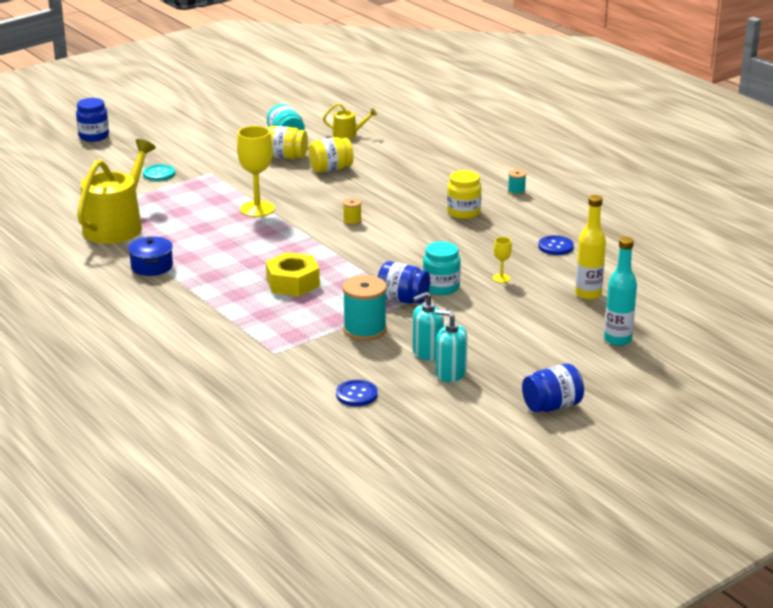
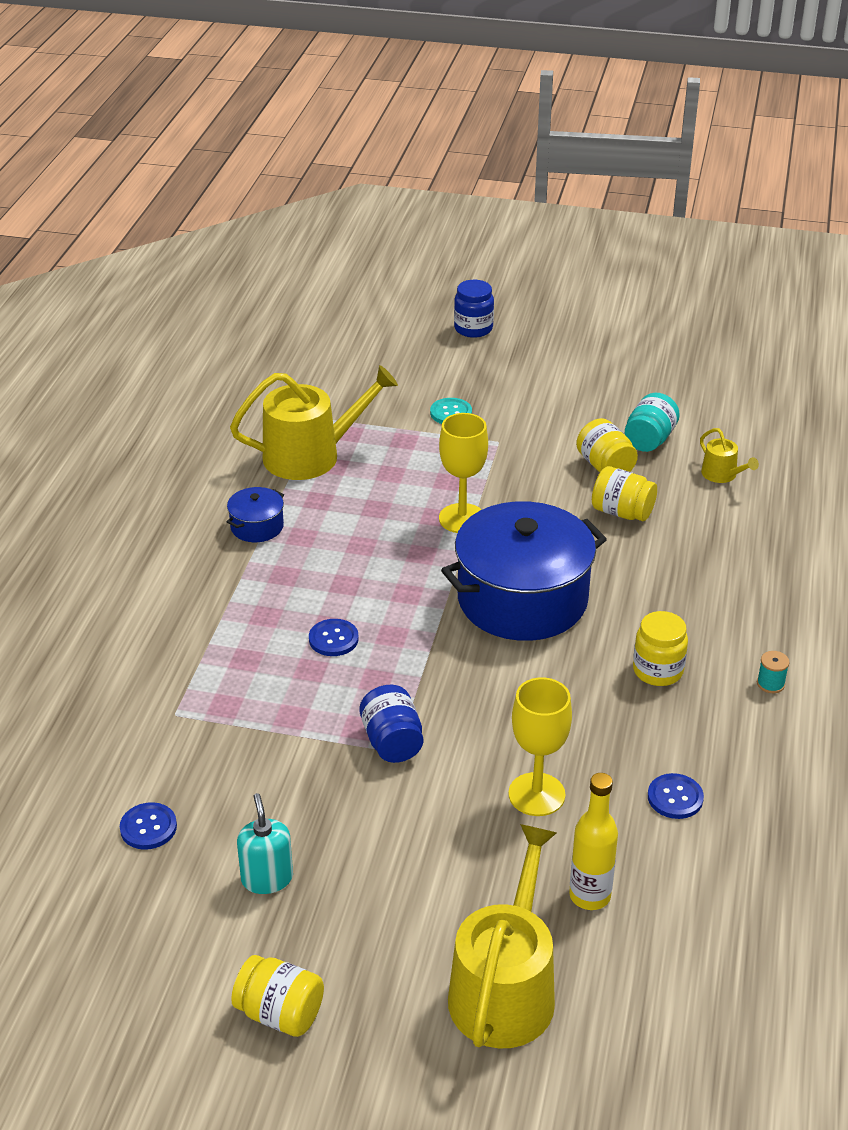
camera: 50 degrees right, 10 degrees up
yellow nut [266,252,320,296] -> blue button [309,619,359,656]
turquoise spool [342,275,387,341] -> none
yellow spool [343,198,362,226] -> blue pot [441,501,607,641]
turquoise soap dispenser [412,292,444,361] -> none
turquoise jar [423,241,461,295] -> none
yellow goblet [493,237,512,283] -> yellow goblet [508,677,572,816], size x2.13
blue jar [522,364,584,413] -> yellow jar [231,955,324,1037]
turquoise bottle [604,237,637,346] -> yellow watering can [448,824,557,1049]

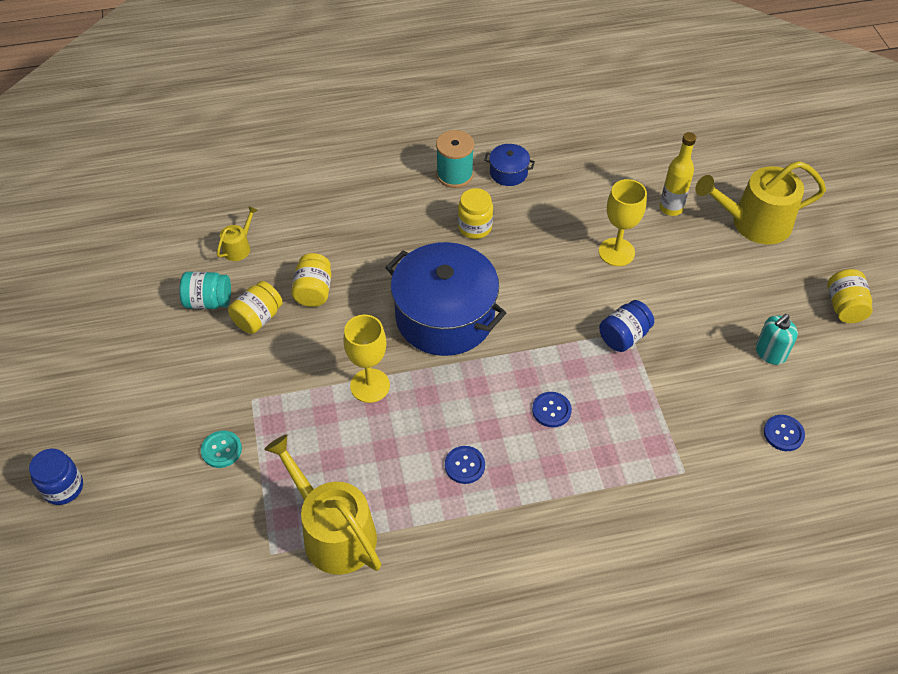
camera: 115 degrees left, 15 degrees up
blue pot [227,487,284,542] -> blue pot moved to [484,144,535,186]
blue button [648,773,704,819] -> blue button moved to [445,446,485,484]
turquoise spool [757,651,790,693] -> turquoise spool [436,130,474,188], size x2.06

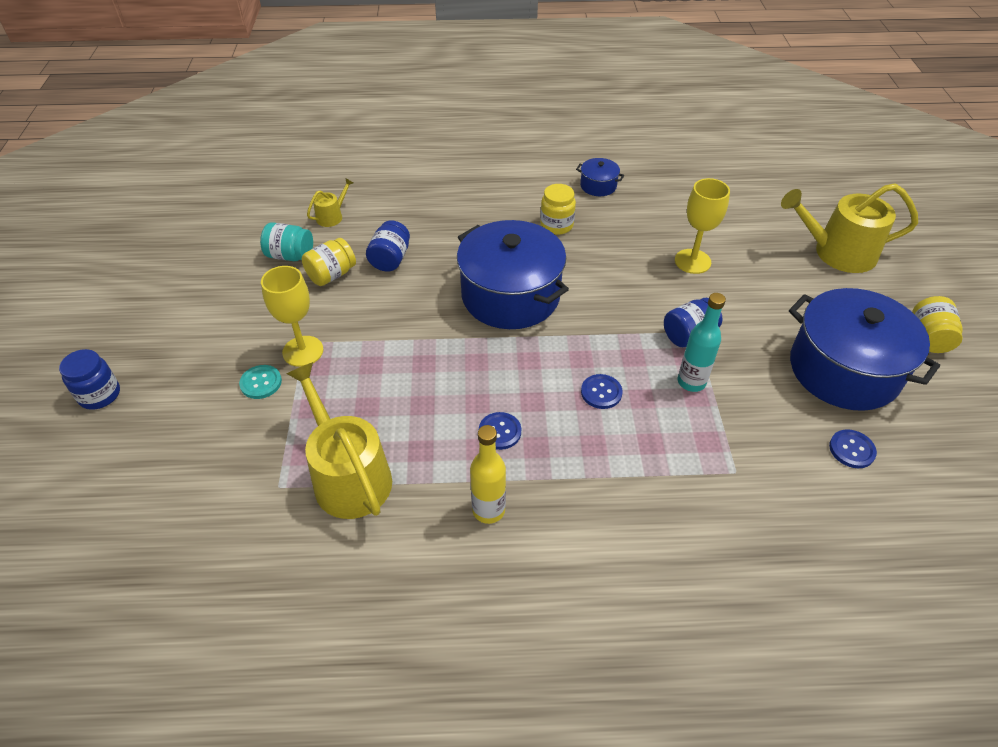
camera: 10 degrees right, 5 degrees down
yellow jar [291,253,332,307] -> blue jar [366,220,410,272]
yellow goblet [343,315,390,403] -> yellow goblet moved to [261,266,323,367]
turquoise spool [436,130,474,188] -> none
yellow bottle [660,132,696,216] -> yellow bottle moved to [470,425,506,524]
turquoise soap dispenser [756,314,798,365] -> blue pot [789,288,940,411]
none -> turquoise bottle [678,293,726,392]

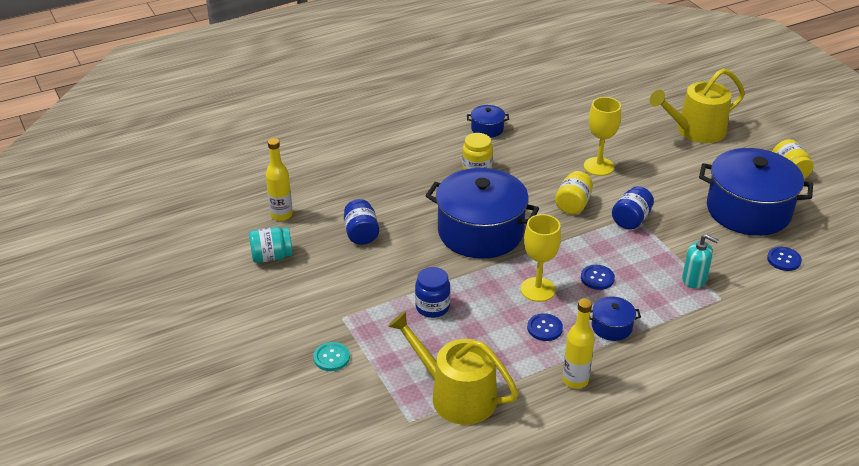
camera: 25 degrees left, 10 degrees down
blue jar [59,349,120,410] -> blue jar moved to [415,267,450,318]
yellow goblet [261,266,323,367] -> yellow goblet moved to [521,214,561,302]
yellow jar [302,238,356,286] -> yellow jar moved to [555,171,593,214]
yellow watering can [307,178,353,227] -> yellow bottle [266,138,293,221]
turquoise bottle [678,293,726,392] -> none
none -> blue pot [589,296,641,341]
none -> turquoise soap dispenser [682,234,718,288]

